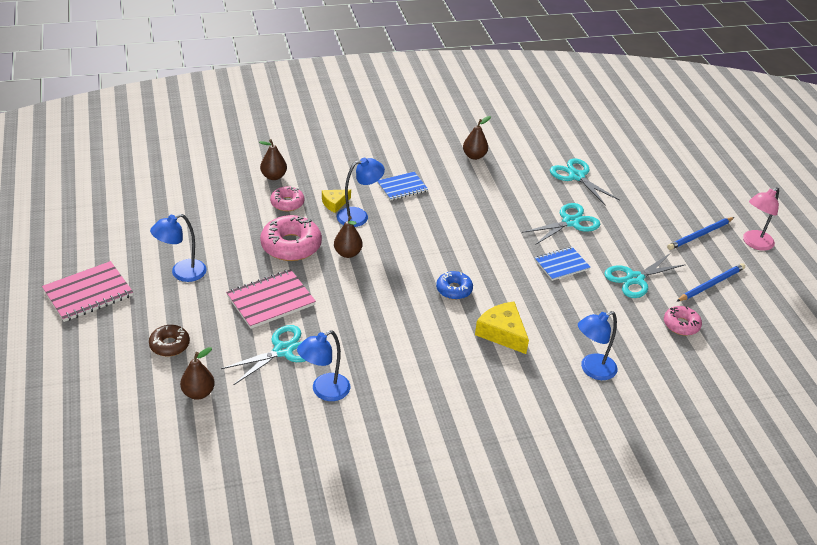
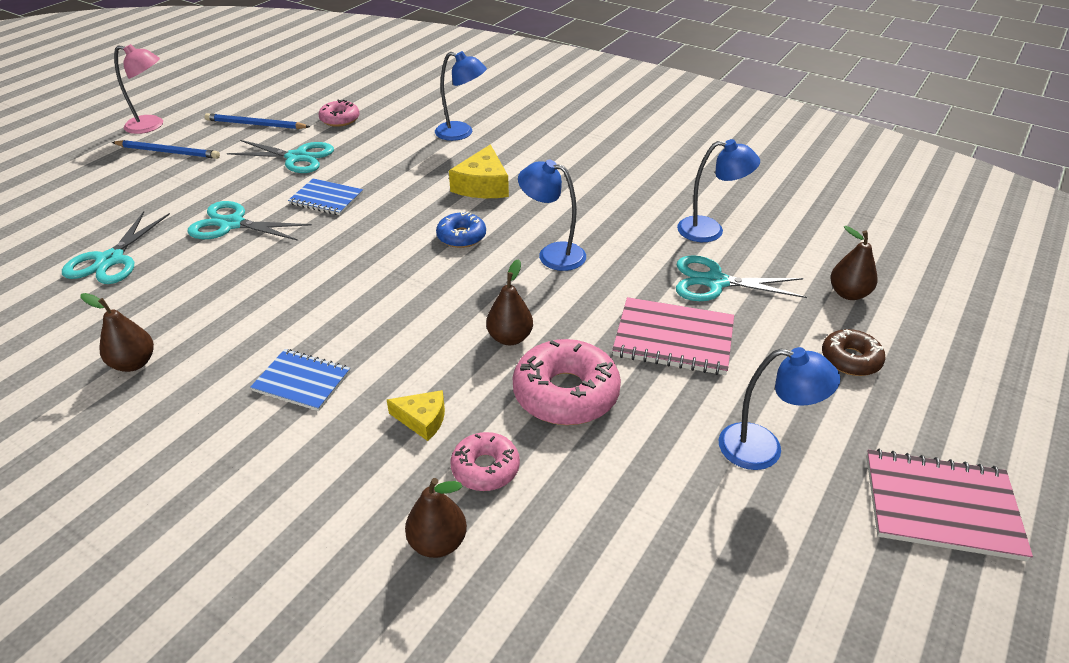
camera: 130 degrees left, 0 degrees up
blue lamp [337,158,385,227] -> blue lamp moved to [518,160,586,271]

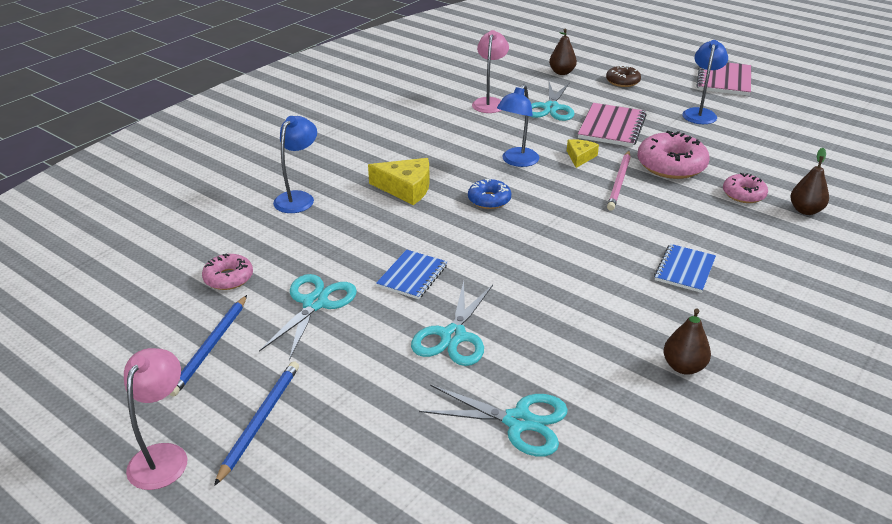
camera: 85 degrees left, 5 degrees down
yellow cheese [387,390,445,441] -> yellow cheese moved to [567,139,599,168]
brown pear [486,259,533,345] -> pink pencil [607,151,631,211]
blue lamp [677,139,760,242] -> pink lamp [472,30,509,113]

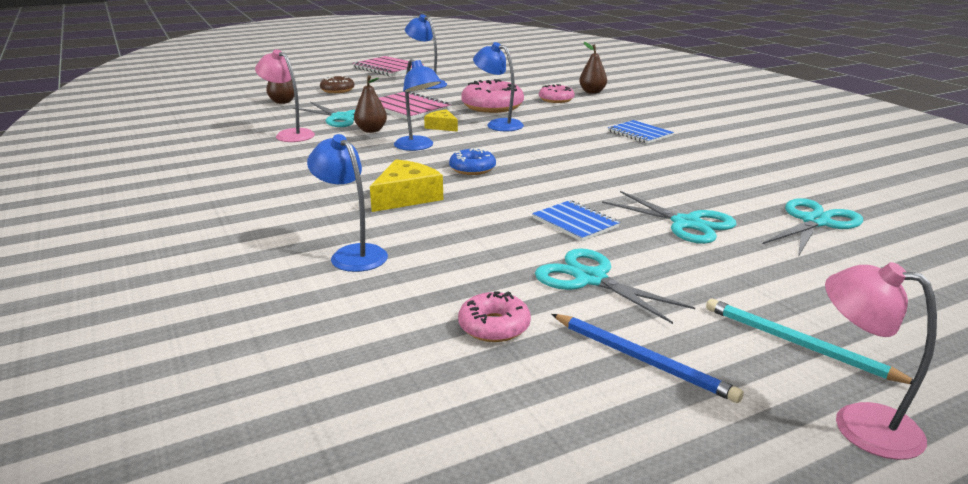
camera: 65 degrees left, 10 degrees down
blue pencil [214,361,299,486] -> turquoise pencil [706,299,913,384]
pink pencil [607,151,631,211] -> blue lamp [473,42,524,131]
brown pear [663,308,711,375] -> brown pear moved to [354,75,387,133]

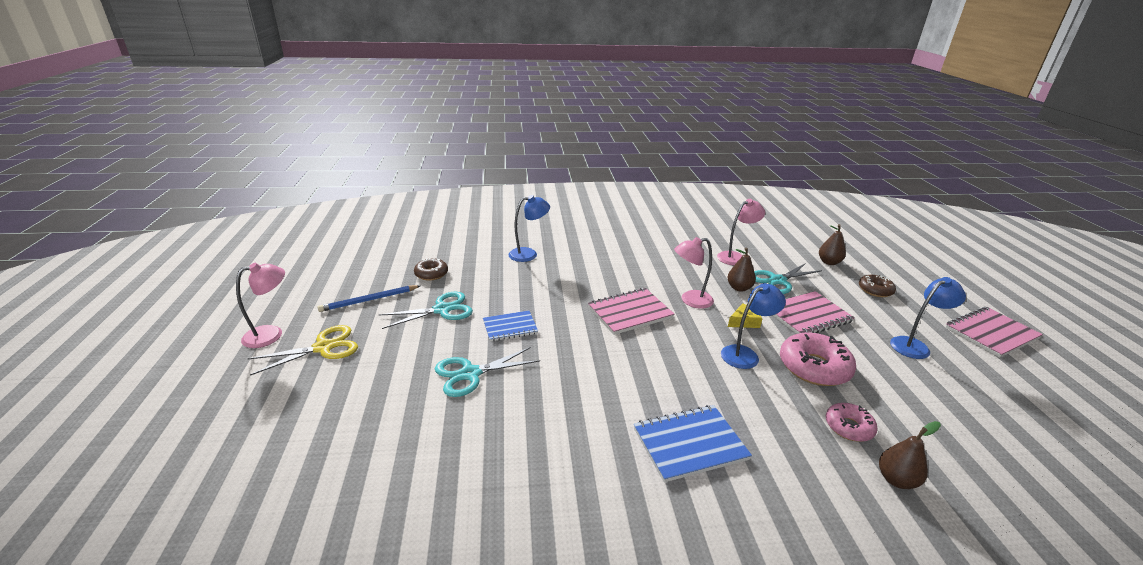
camera: 110 degrees right, 5 degrees up
yellow cheese [370,159,443,212] -> none
blue lamp [394,59,441,151] -> pink lamp [674,237,714,309]
blue donut [449,148,496,175] -> pink notebook [588,288,674,335]
pink donut [458,291,531,342] -> brown donut [414,258,448,281]
blue notebook [608,120,674,144] -> blue notebook [634,405,752,483], size x1.50
turquoise pencil [706,299,913,384] -> yellow scissors [247,325,358,376]
turquoise scissors [763,198,863,257] -> none

